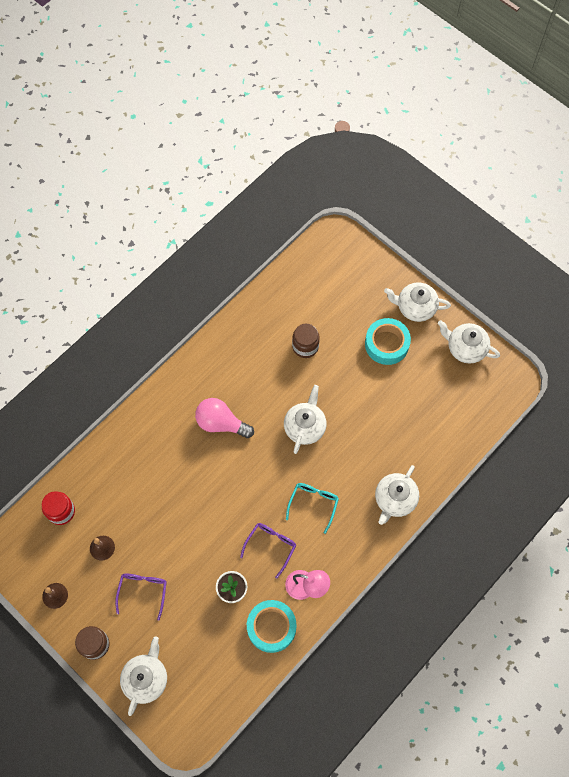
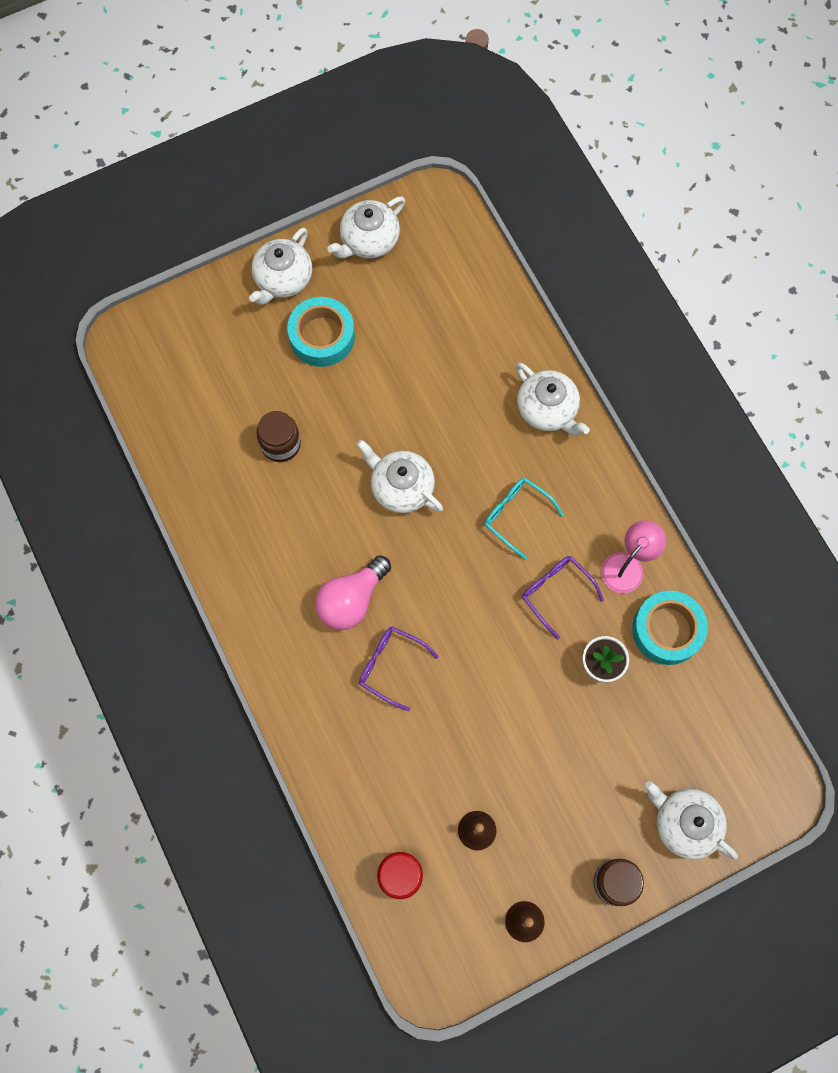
camera: 70 degrees left, 5 degrees up
purple glasses [115,574,167,621] -> purple glasses moved to [359,626,439,711]

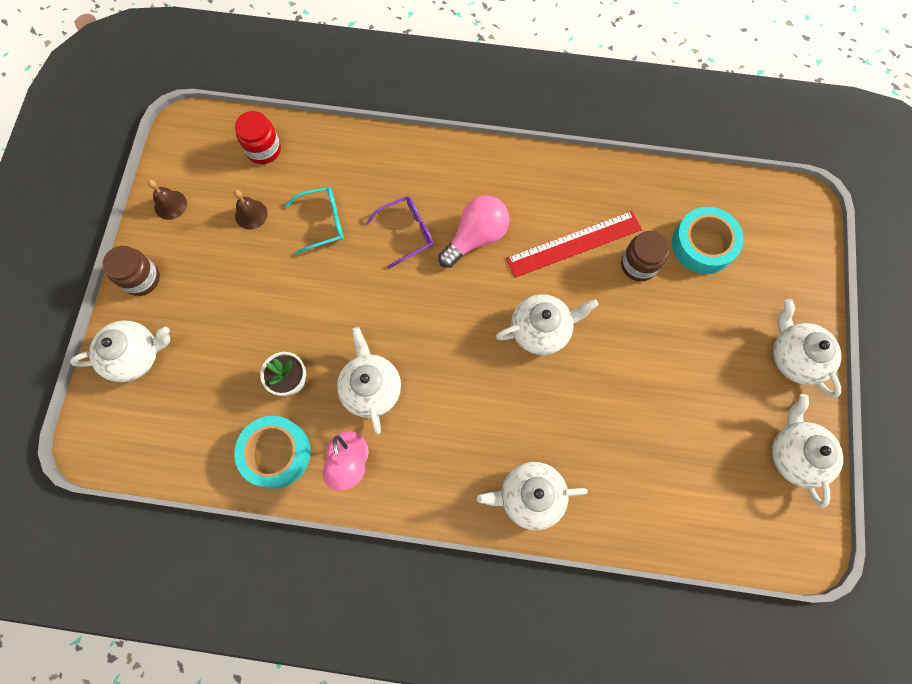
camera: 125 degrees right, 0 degrees up
turquoise tape [287,297,355,367] -> turquoise tape moved to [672,207,744,274]
pink light bulb [315,555,391,630] -> pink light bulb turned 60 degrees clockwise [438,195,510,268]
turquoise glasses [484,478,564,560] -> turquoise glasses moved to [285,187,344,254]
purple glasses [522,556,604,639] -> white teapot [337,327,401,435]
none -> red ruler [506,211,642,278]

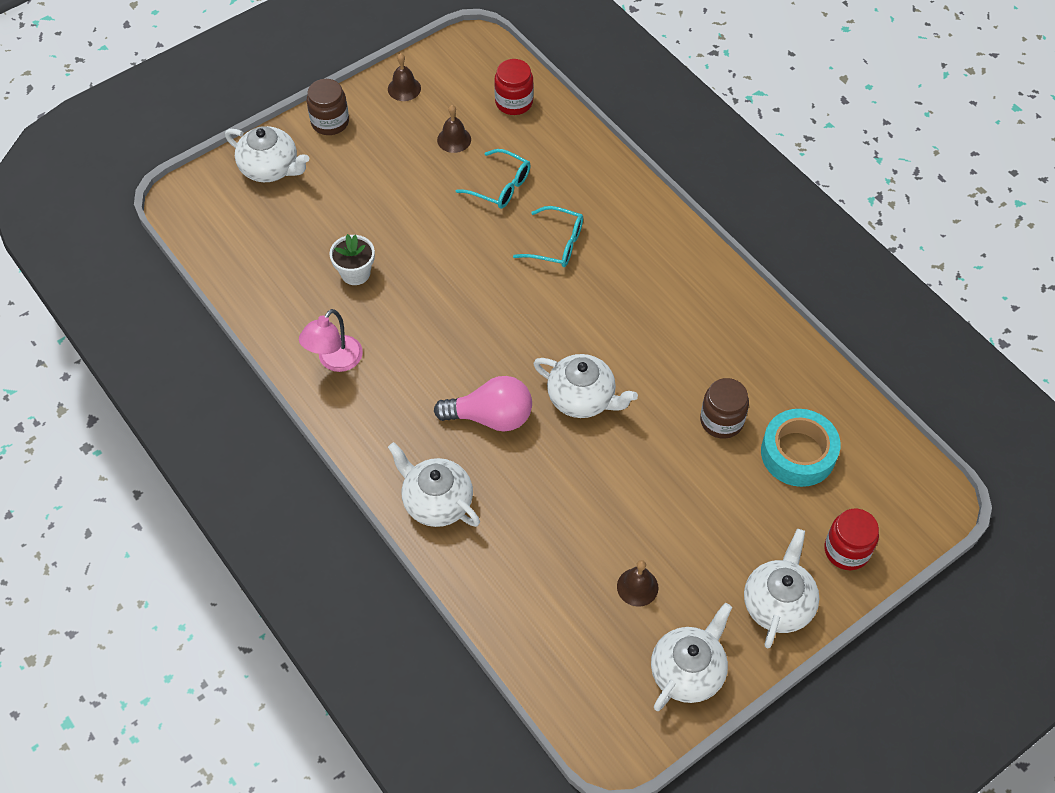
camera: 45 degrees right, 15 degrees down
turquoise tape [234,416,311,489] -> none
white teapot [337,327,401,435] -> none
purple glasses [366,196,434,269] -> turquoise glasses [513,206,583,267]
pink light bulb [438,195,510,268] -> pink light bulb moved to [434,376,532,432]
red ruler [506,211,642,278] -> none
none -> brown bell [617,560,659,607]
none -> red jar [824,509,879,570]

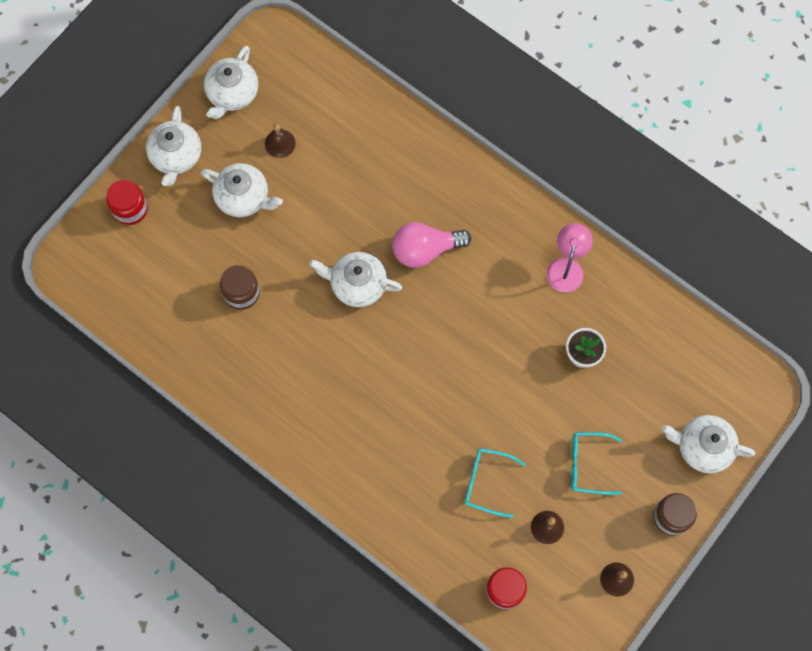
camera: 165 degrees right, 15 degrees up
white teapot [388,442,480,527] -> white teapot moved to [201,163,283,217]
turquoise glasses [513,206,583,267] -> turquoise glasses moved to [571,432,622,495]
turquoise tape [761,409,840,487] -> none

